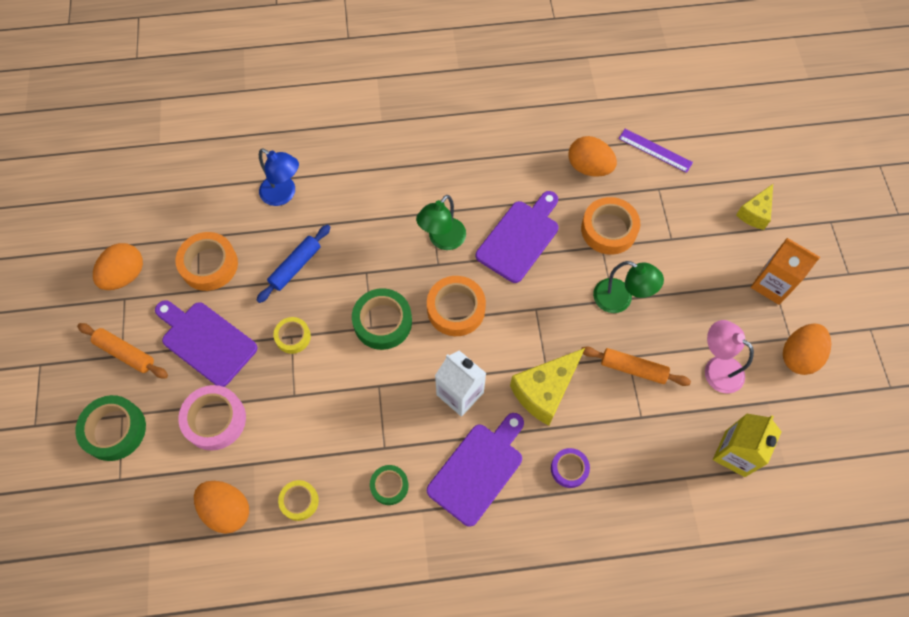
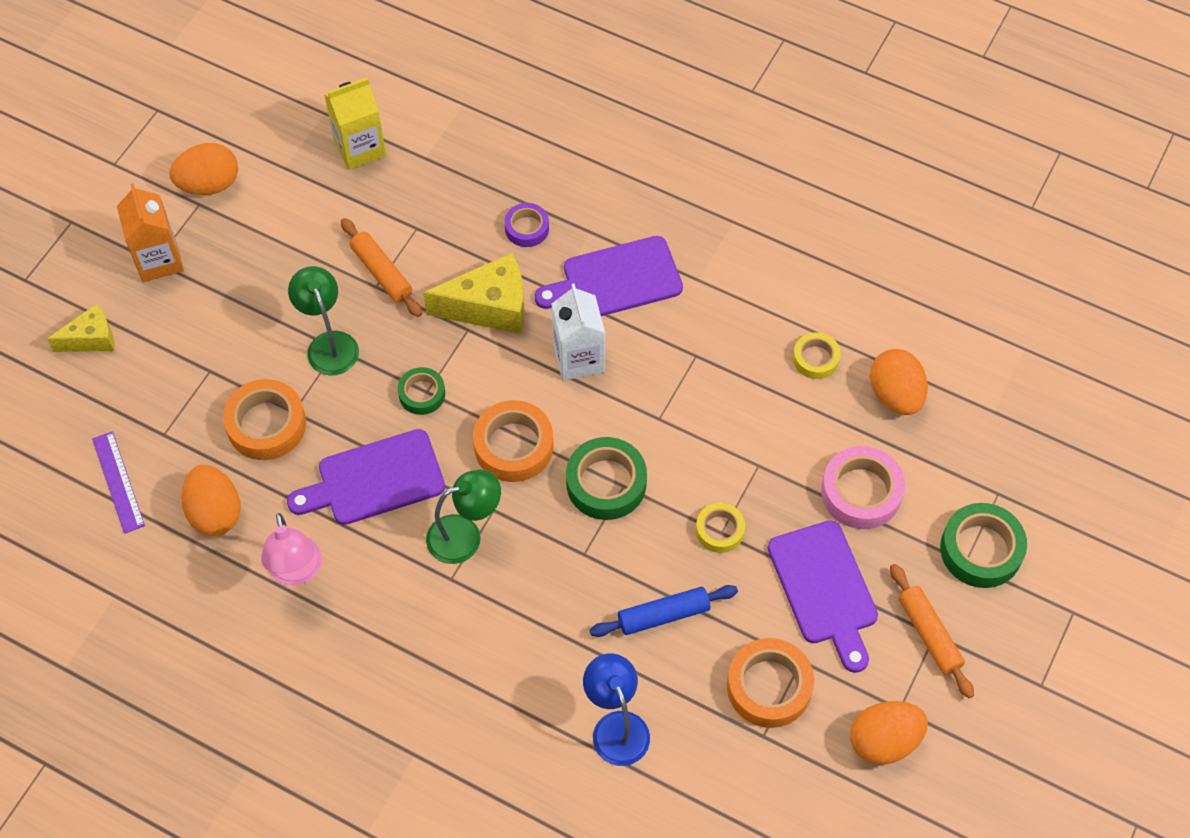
camera: 145 degrees left, 5 degrees down
green tape [370,465,409,505] -> green tape moved to [398,367,445,415]
pink lamp [705,320,754,393] -> pink lamp moved to [261,513,322,586]

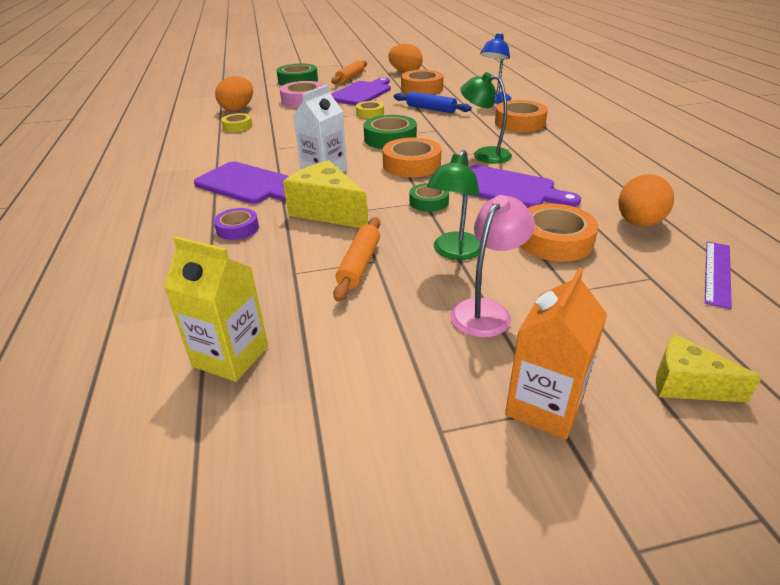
camera: 130 degrees left, 25 degrees down
orange egg [169,143,238,195] -> none
pink lamp [261,513,322,586] -> pink lamp moved to [450,195,535,338]
none -> orange tape [495,100,548,132]

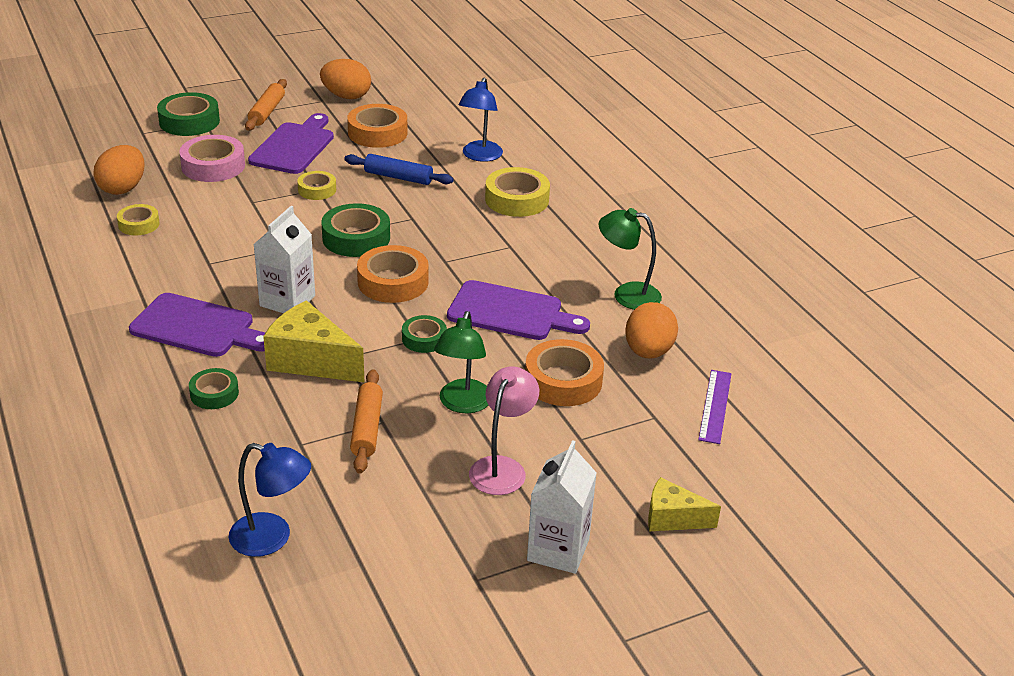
camera: 15 degrees left, 0 degrees up
yellow carton [164,236,268,382] -> blue lamp [229,443,311,557]
purple tape [214,208,259,240] -> green tape [189,368,239,409]
green lamp [460,72,512,163] -> green lamp moved to [599,208,662,310]
orange tape [495,100,548,132] -> yellow tape [485,167,550,217]
orange carton [505,267,607,440] -> white carton [527,440,597,574]

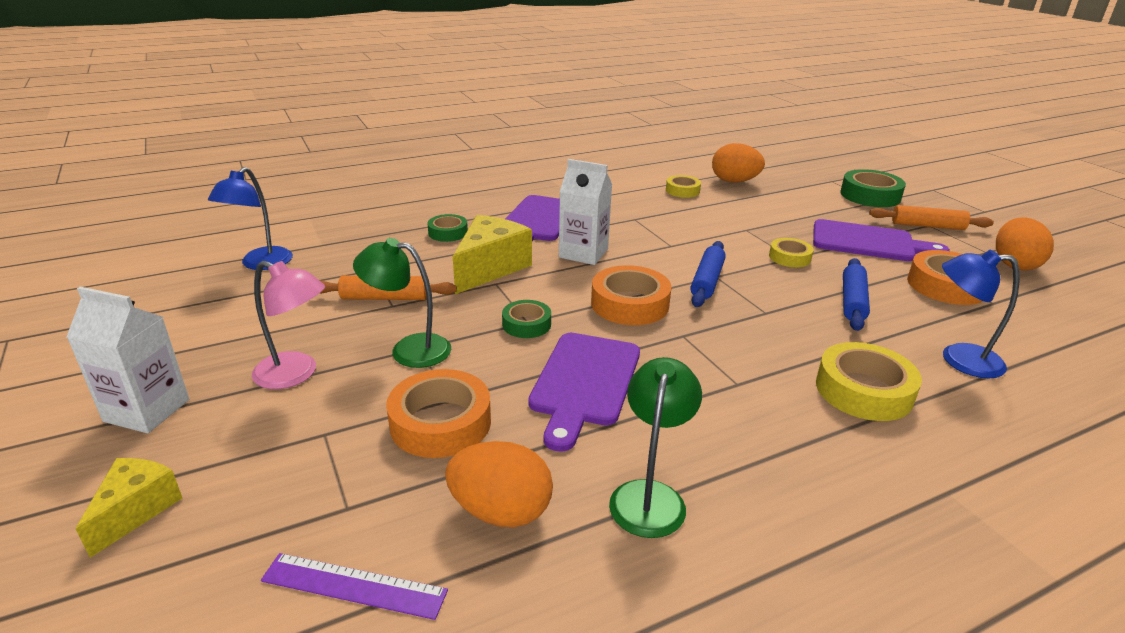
camera: 90 degrees right, 5 degrees down
pink tape [179,135,245,182] -> none
green tape [321,203,390,257] -> blue rolling pin [691,241,726,307]

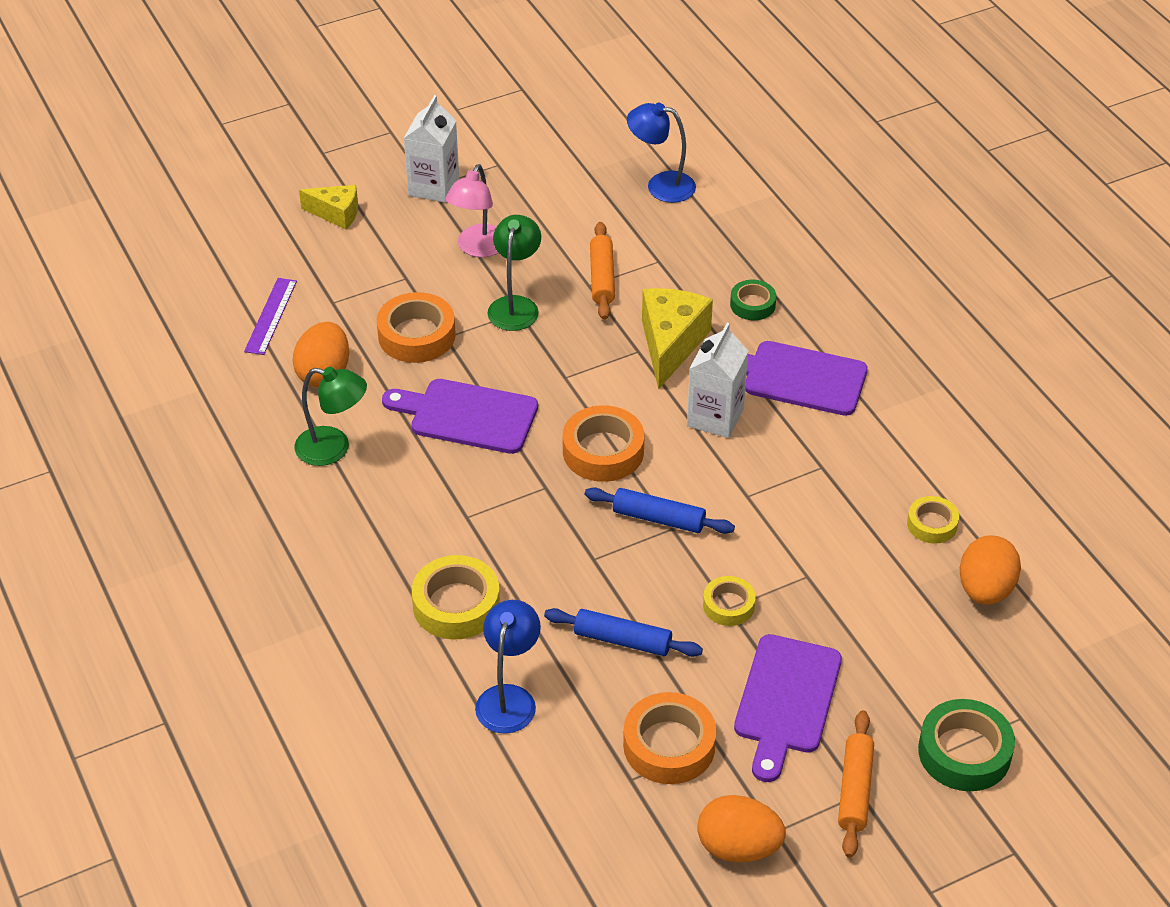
camera: 90 degrees right, 15 degrees up
yellow cheese [453,215,532,294] -> yellow cheese turned 105 degrees counterclockwise [642,288,713,390]
green tape [502,300,551,338] -> none

